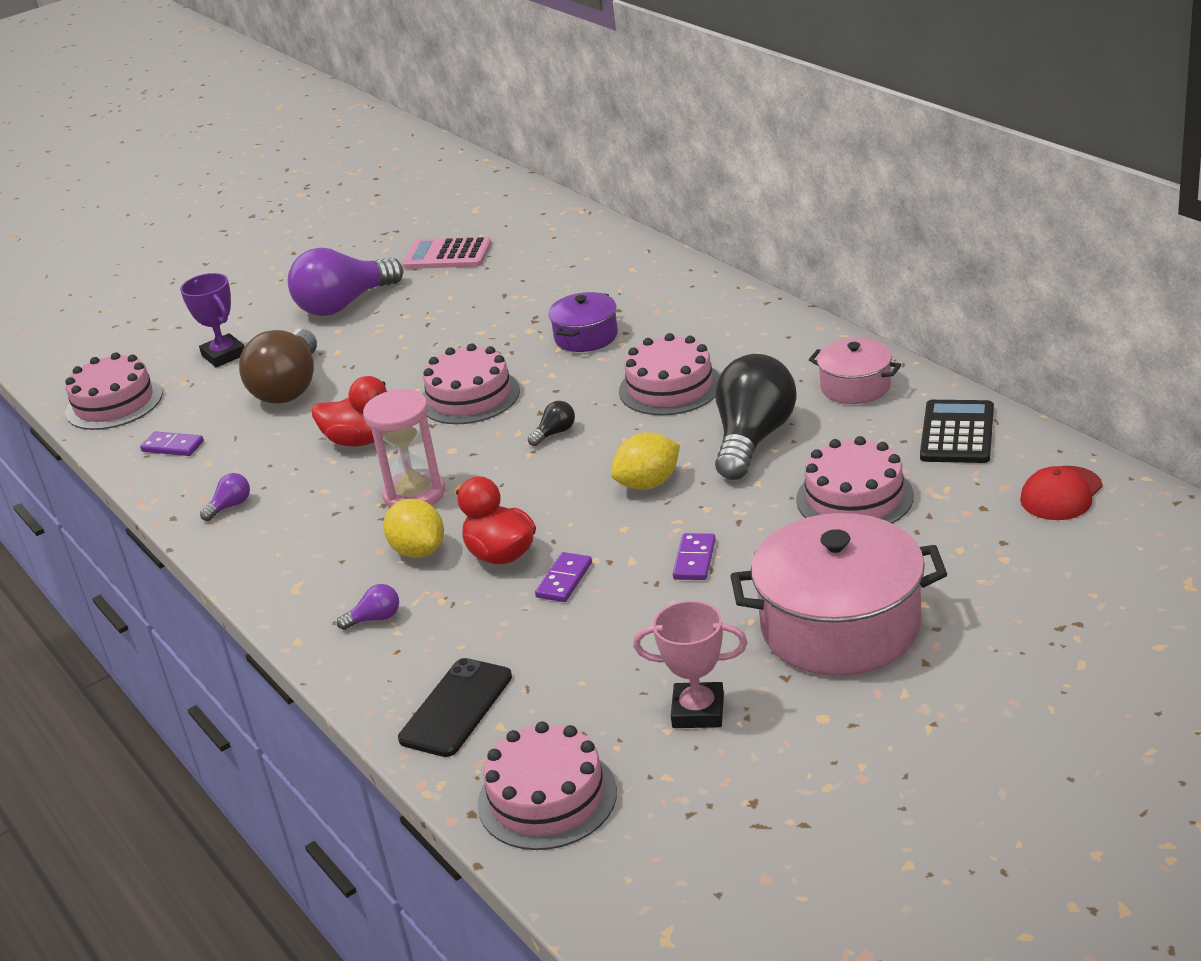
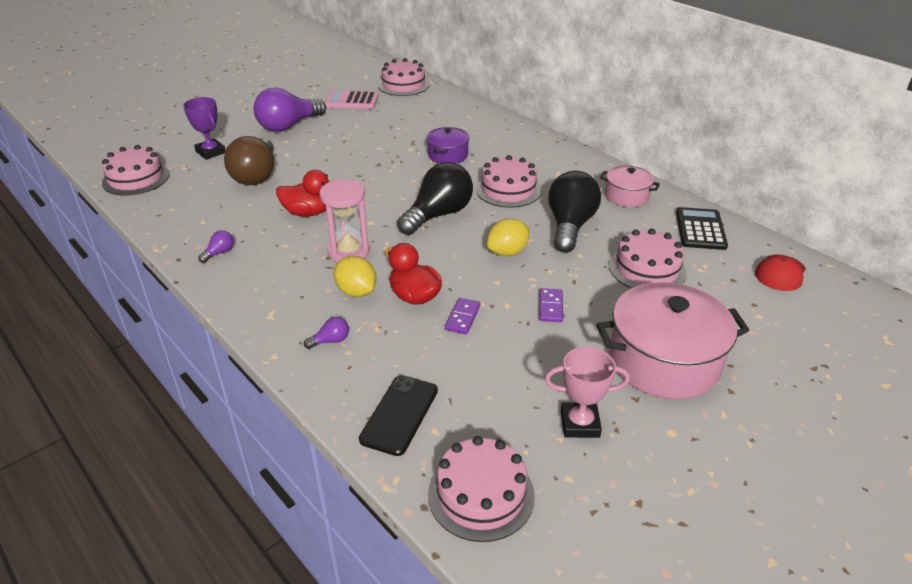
camera: 10 degrees left, 5 degrees up
purple domino [140,431,204,456] -> none
pink cake [423,343,520,424] -> pink cake moved to [378,58,429,96]
black light bulb [528,401,575,446] -> black light bulb [397,162,473,235], size x2.47

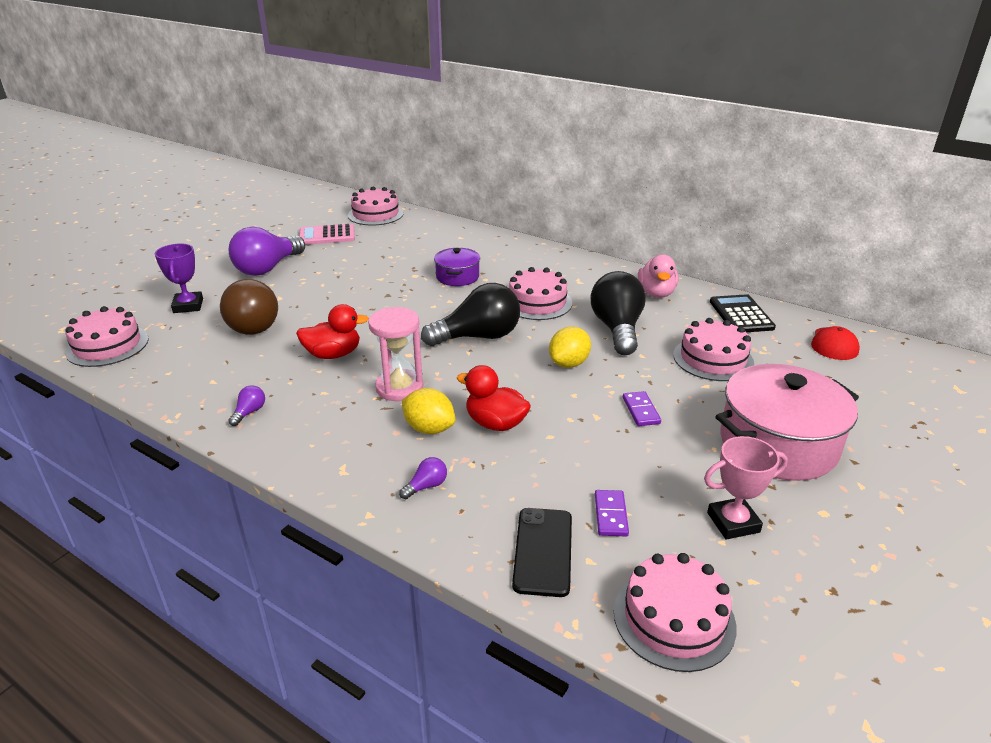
camera: 15 degrees left, 5 degrees down
purple trophy [183,97,226,160] -> purple trophy turned 45 degrees clockwise [155,243,203,313]
black light bulb [397,162,473,235] -> black light bulb turned 45 degrees clockwise [421,283,520,346]
purple domino [445,298,480,334] -> purple domino moved to [595,490,629,536]
pink pot [600,166,660,207] -> pink duck [638,254,679,298]

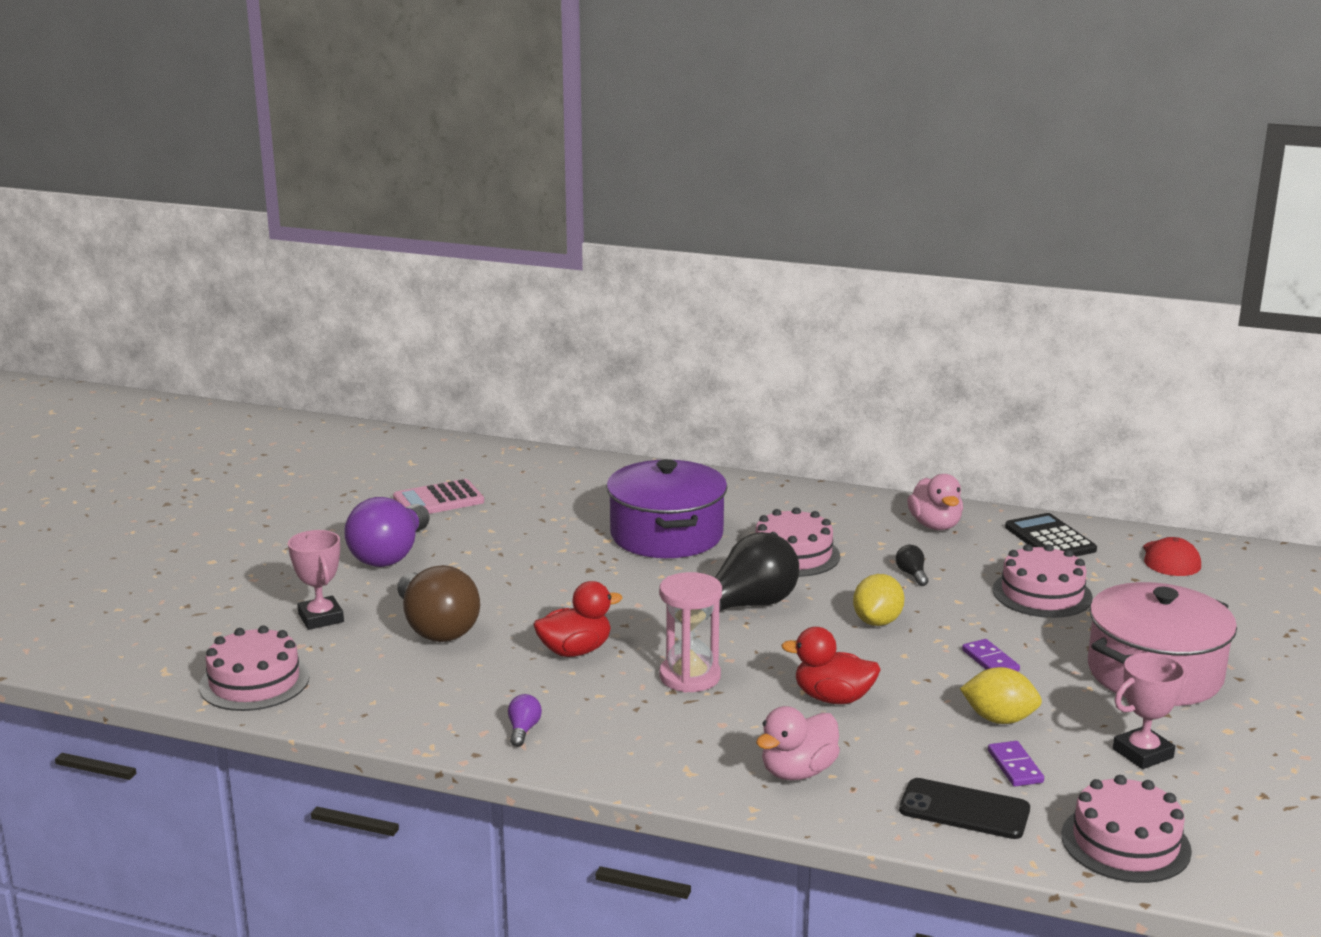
camera: 15 degrees left, 10 degrees down
purple trophy [155,243,203,313] -> pink trophy [288,530,344,630]
pink cake [348,187,404,226] -> none
purple light bulb [399,457,447,499] -> pink duck [756,706,840,780]
yellow lemon [402,388,455,434] -> yellow lemon moved to [960,667,1042,724]
purple pot [434,248,480,286] -> purple pot [606,459,727,558], size x1.87
black phone [512,508,572,597] -> black phone turned 60 degrees counterclockwise [899,778,1030,839]
black light bulb [591,271,646,355] -> black light bulb [896,545,928,586], size x0.41

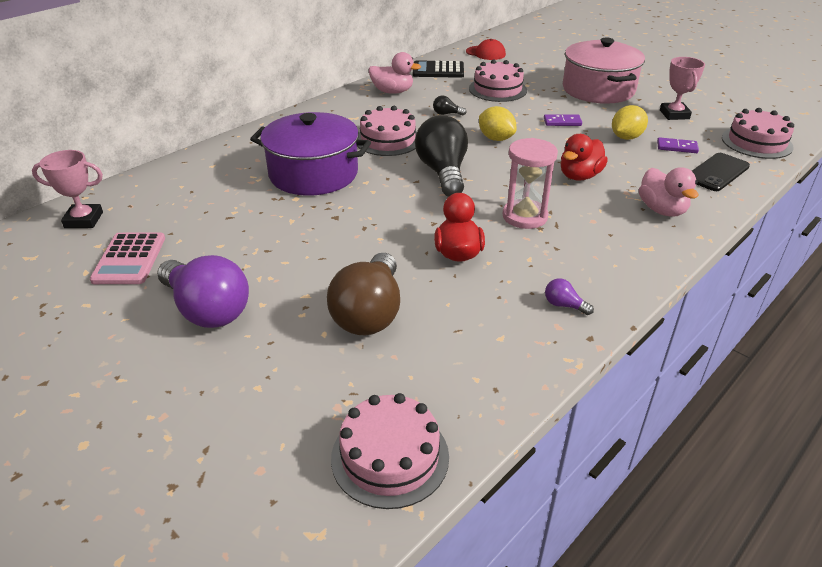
camera: 65 degrees left, 15 degrees up
pink trophy [288,530,344,630] -> pink trophy moved to [32,150,103,228]
brown light bulb [398,565,480,642] -> brown light bulb turned 105 degrees clockwise [327,253,400,335]

